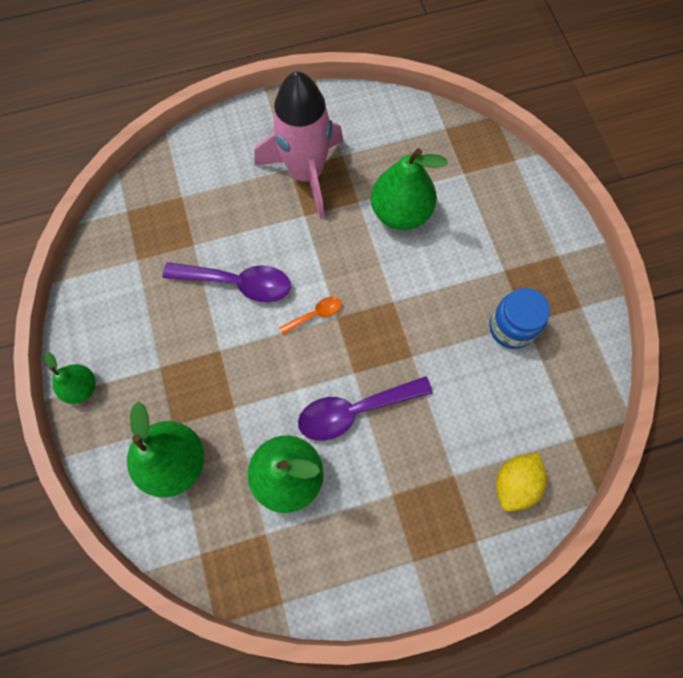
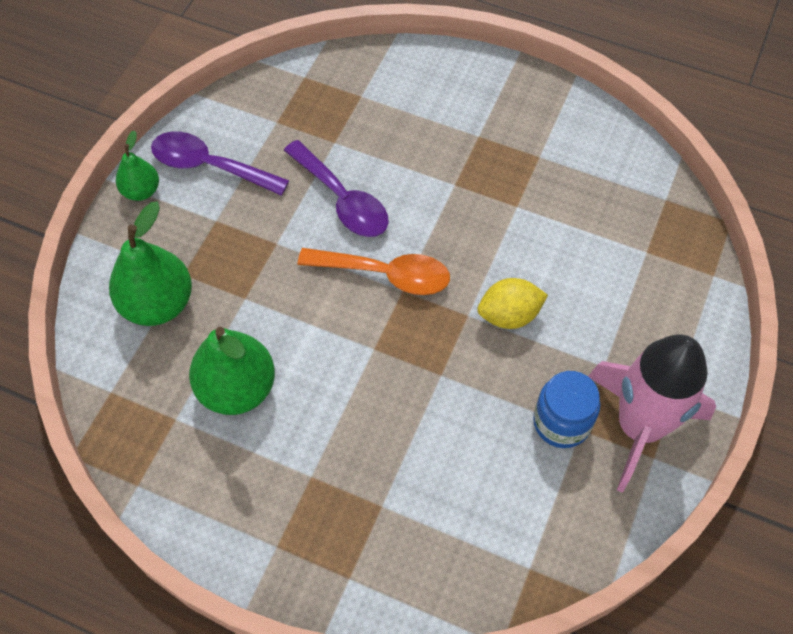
camera: 40 degrees right, 10 degrees down
pink rocket [254,71,343,219] -> pink rocket moved to [588,334,716,493]
orange spoon [279,296,342,335] -> orange spoon [298,248,450,295], size x1.95
purple spoon [298,376,433,441] -> purple spoon moved to [151,131,289,196]
green pear [371,148,448,230] -> none
yellow lemon [496,453,547,511] -> yellow lemon moved to [477,278,548,329]

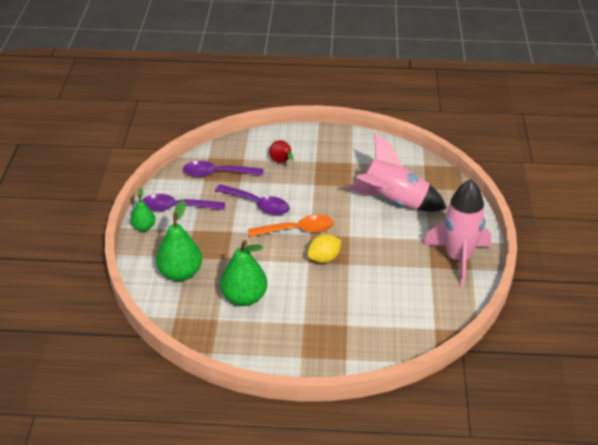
camera: 20 degrees left, 20 degrees down
yellow lemon [477,278,548,329] -> yellow lemon moved to [307,234,341,263]
blue jar [533,371,600,448] -> none
none -> purple spoon [183,161,264,177]
none -> red pear [269,140,293,163]
none -> pink rocket [346,133,447,211]

